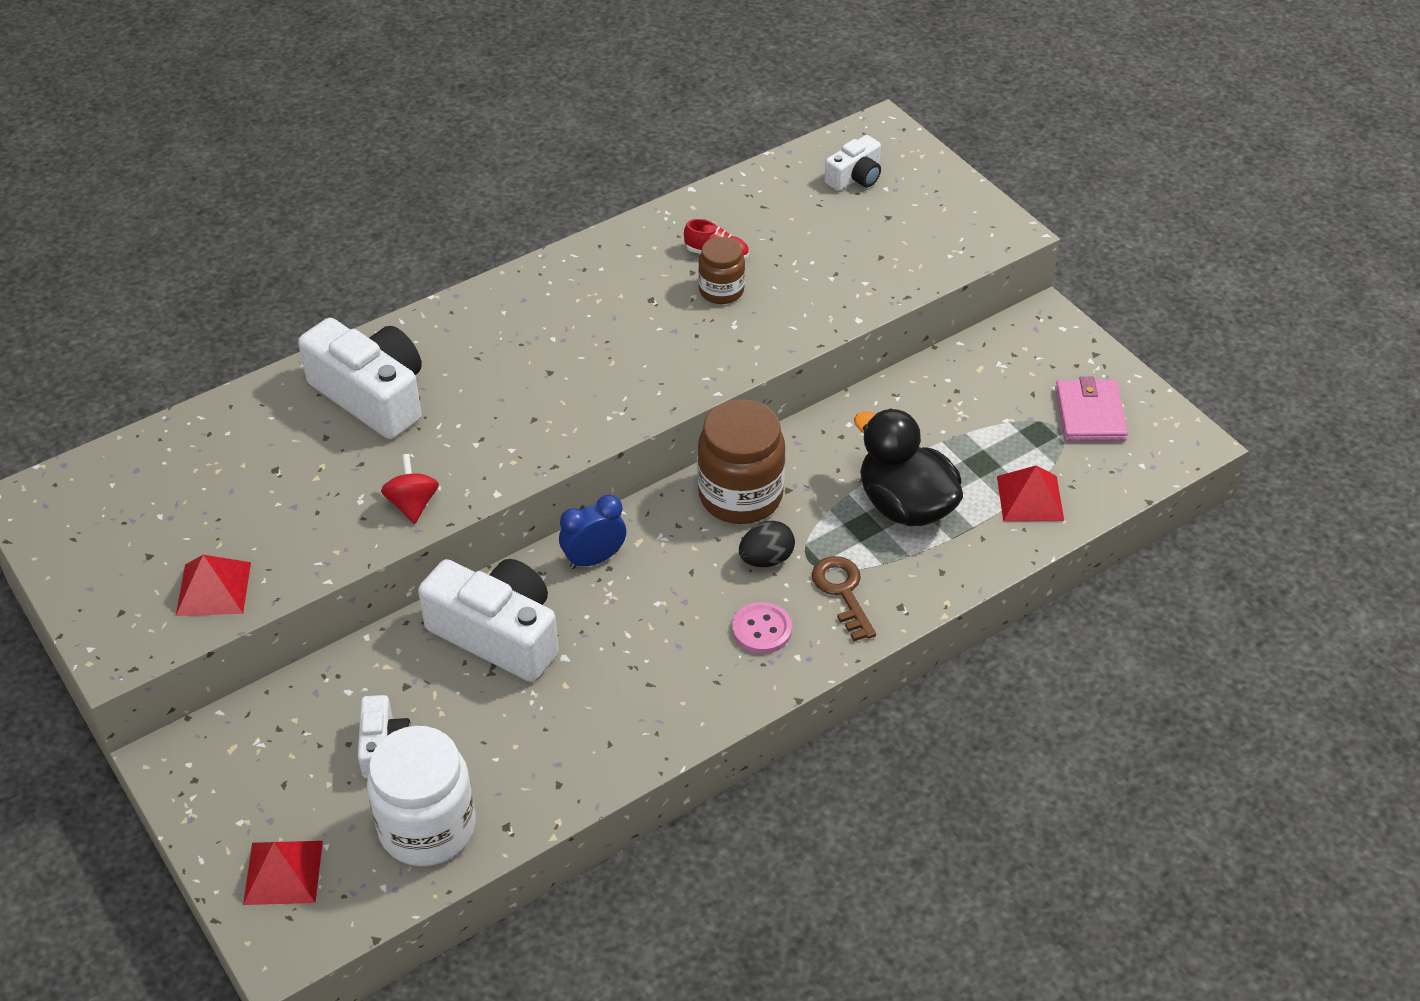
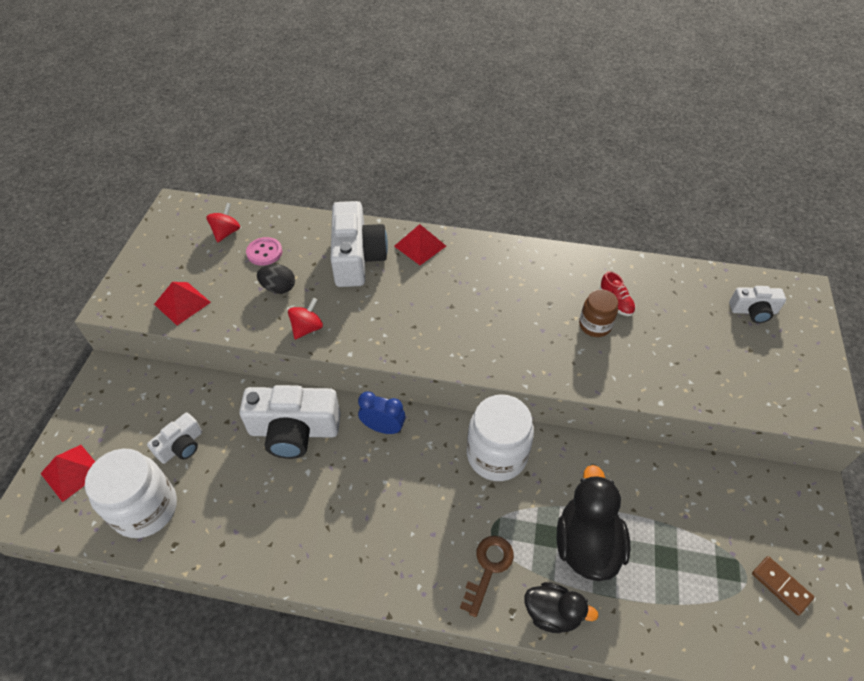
camera: 45 degrees right, 5 degrees up
white camera [418,559,559,682] -> white camera turned 105 degrees clockwise [239,385,341,459]
brown jar [698,399,785,524] -> white jar [467,394,534,481]
pink button [732,602,792,654] -> pink button moved to [246,237,282,266]
black egg [739,521,795,567] -> black egg moved to [257,264,295,294]
red pyramid [997,465,1064,521] -> red pyramid moved to [394,224,446,265]
pink wallet [1055,376,1128,441] -> brown domino [752,556,814,616]
none -> red spinning top [206,203,240,243]
none -> black duck [524,582,598,633]

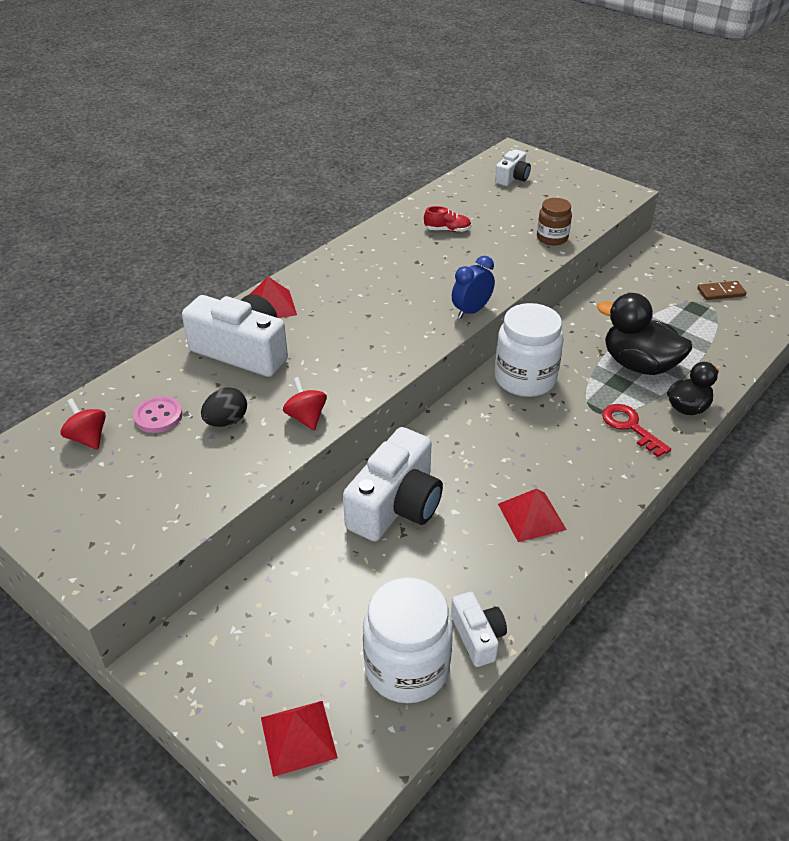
camera: 60 degrees left, 10 degrees down
white camera [147,413,202,464] -> white camera moved to [451,592,507,667]
red pyramid [154,282,211,325] -> red pyramid moved to [498,489,567,542]
blue clock [358,391,405,434] -> blue clock moved to [452,256,495,318]
brown key [460,536,514,617] -> red key [602,404,671,457]
brown jar [579,289,618,337] -> brown jar moved to [537,198,572,245]

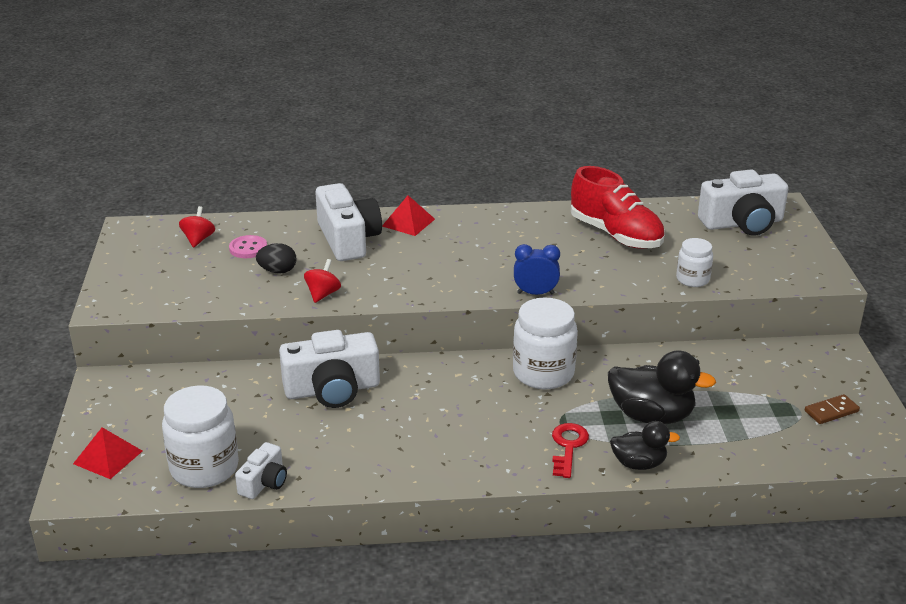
camera: 45 degrees right, 10 degrees down
red shoe [424,206,471,232] -> red shoe [571,166,665,249], size x2.41
white camera [495,149,531,186] -> white camera [698,169,789,236], size x1.88
red pyramid [498,489,567,542] -> none
brown jar [537,198,572,245] -> white jar [676,238,713,287]
black duck [597,293,692,375] -> black duck turned 120 degrees clockwise [608,350,716,424]
brown domino [697,281,746,300] -> brown domino turned 60 degrees counterclockwise [805,394,860,424]

